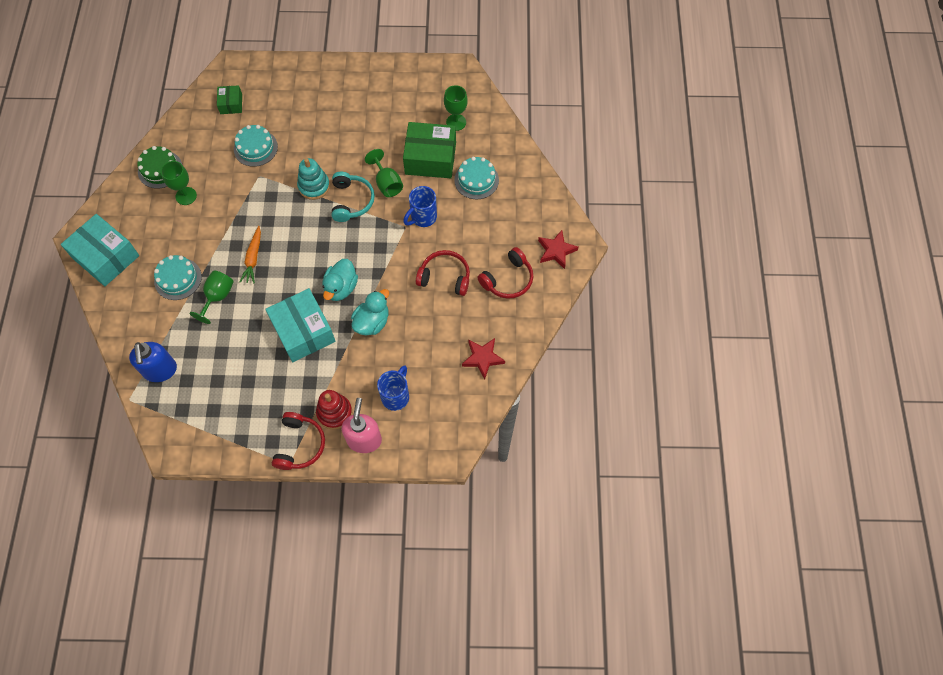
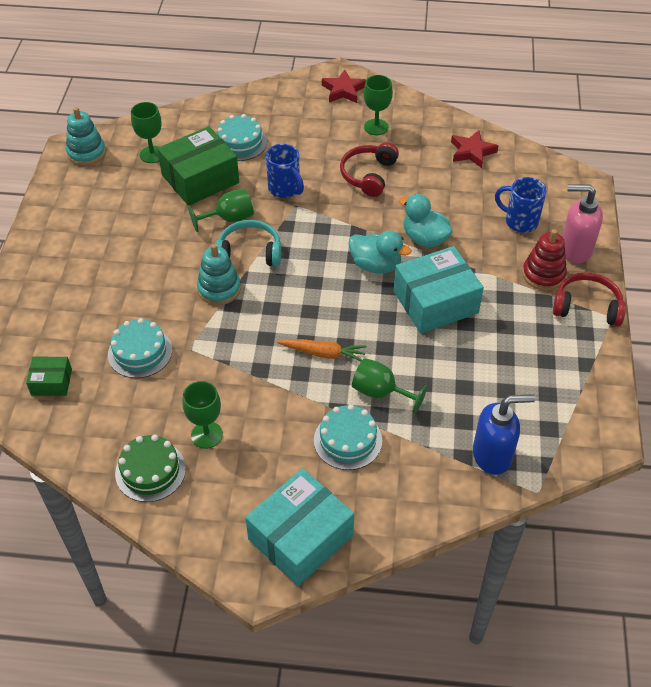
camera: 85 degrees left, 15 degrees down
green box [403,122,456,178] -> green box turned 45 degrees clockwise [157,126,239,206]
red headphones [477,247,533,299] -> green goblet [364,75,393,135]
none -> turquoise stacking toy [66,107,106,166]

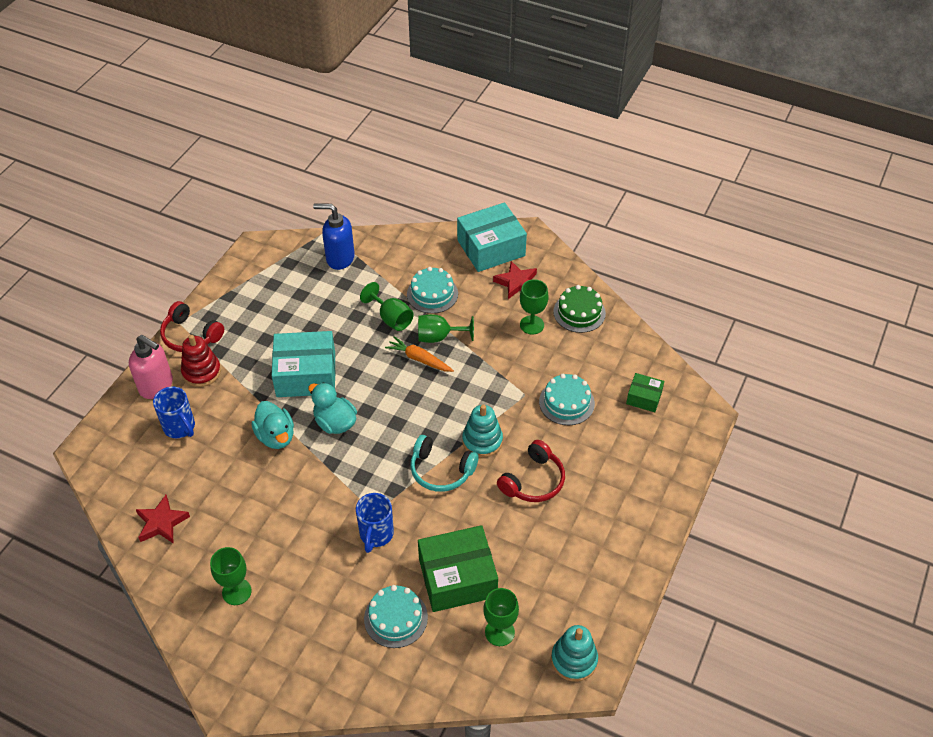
camera: 160 degrees left, 0 degrees up
green goblet [188,188,254,232] -> green goblet moved to [418,314,474,343]
blue mug [266,144,304,198] -> blue mug turned 150 degrees counterclockwise [356,493,394,553]
red star [322,70,366,103] -> red star moved to [493,261,537,299]
red headphones [340,142,399,197] -> red headphones moved to [497,440,565,502]

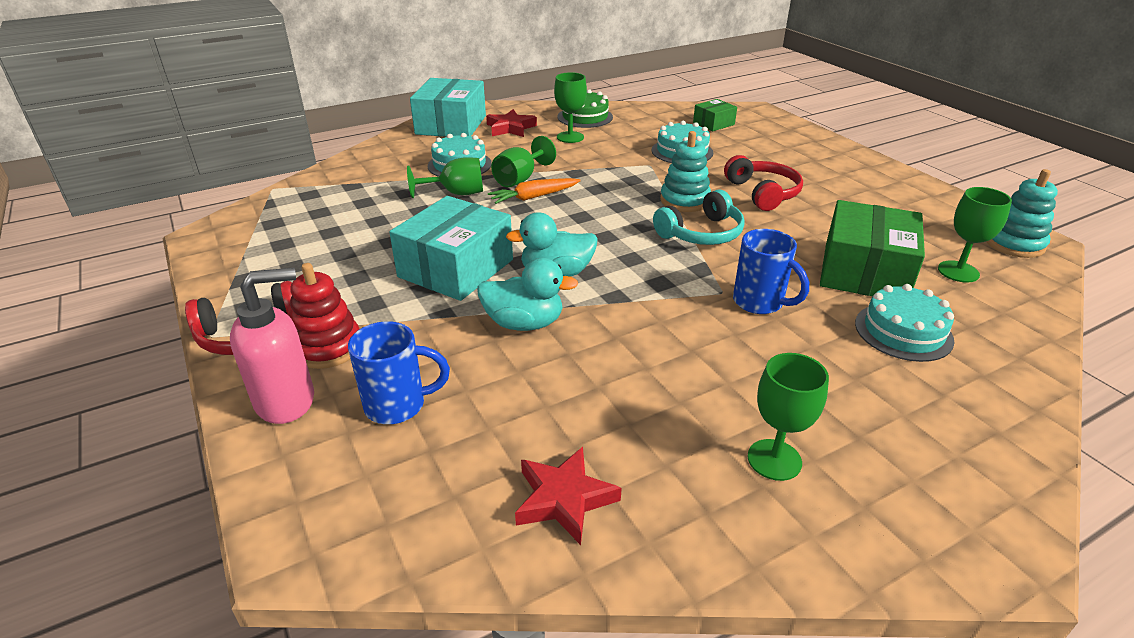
camera: 55 degrees left, 15 degrees down
blue soap dispenser [313,203,355,270] -> none

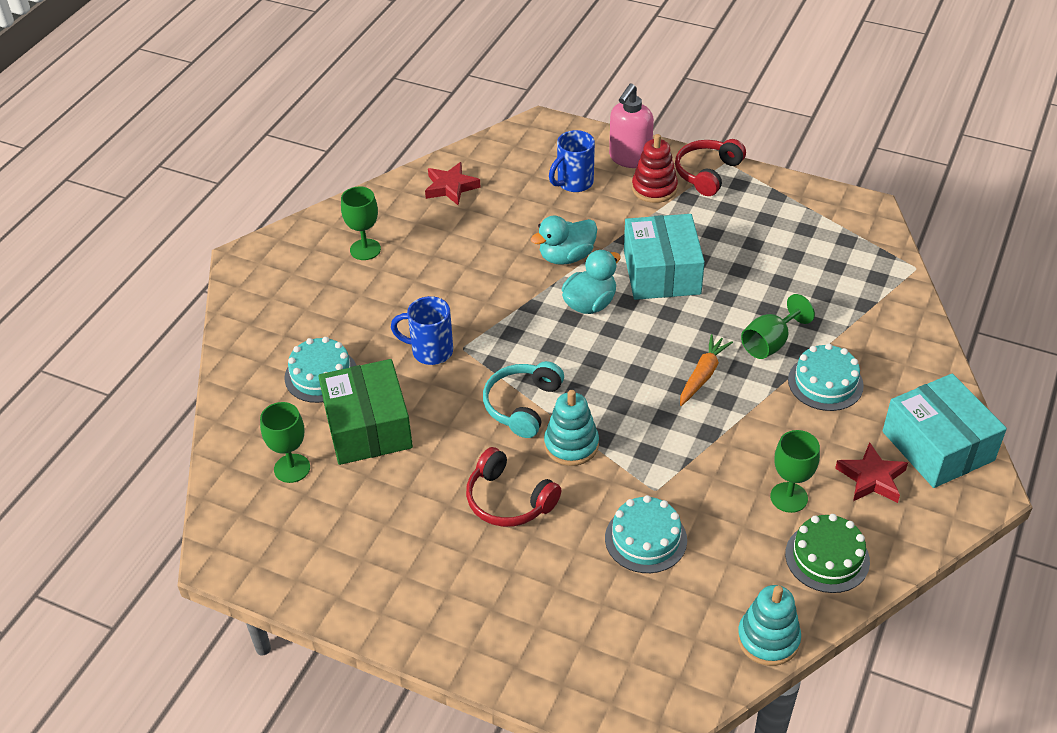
camera: 145 degrees right, 10 degrees up
green goblet [491,136,556,187] -> none
green box [693,99,737,131] -> none
turquoise stacking toy [986,169,1058,258] -> turquoise stacking toy moved to [737,585,801,666]

